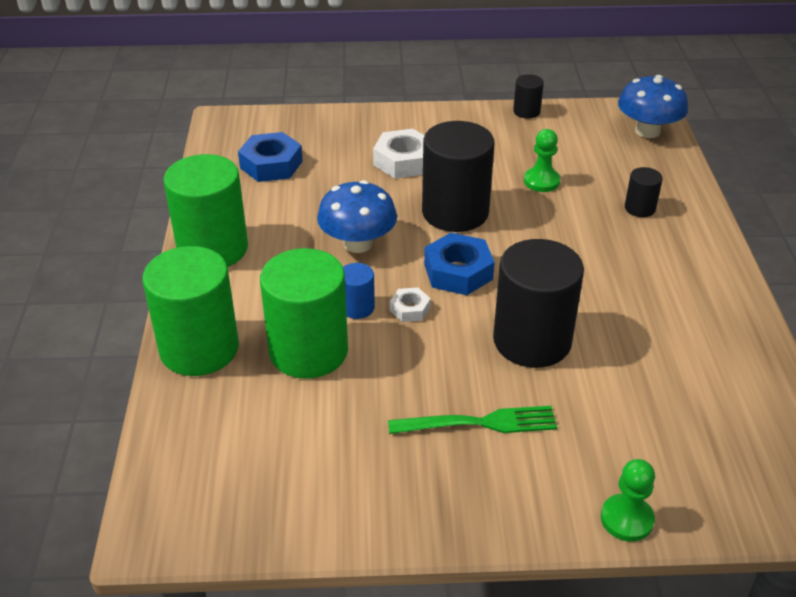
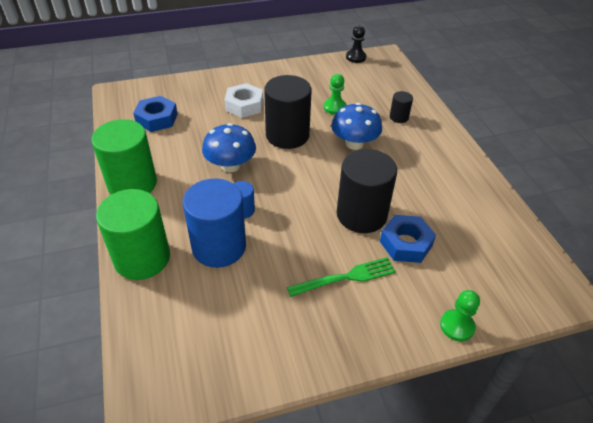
camera: 15 degrees left, 5 degrees up
green cylinder [260,248,348,379] -> blue cylinder [183,179,246,268]
white nut [390,287,431,322] -> none
blue nut [424,233,495,295] -> blue nut moved to [380,215,436,263]
black cylinder [513,74,544,119] -> none
blue mushroom [618,75,688,138] -> blue mushroom moved to [331,103,382,150]
none -> black pawn [346,25,366,63]

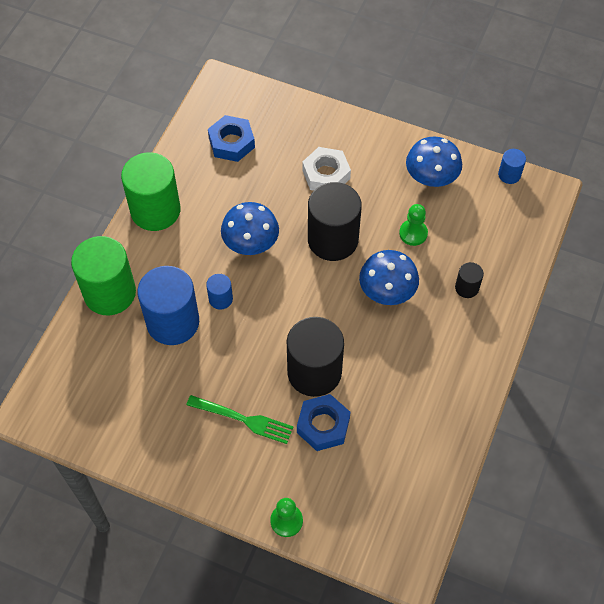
camera: 40 degrees right, 15 degrees up
black pawn [346,25,366,63] -> blue cylinder [498,149,526,184]
none -> blue mushroom [406,136,462,187]

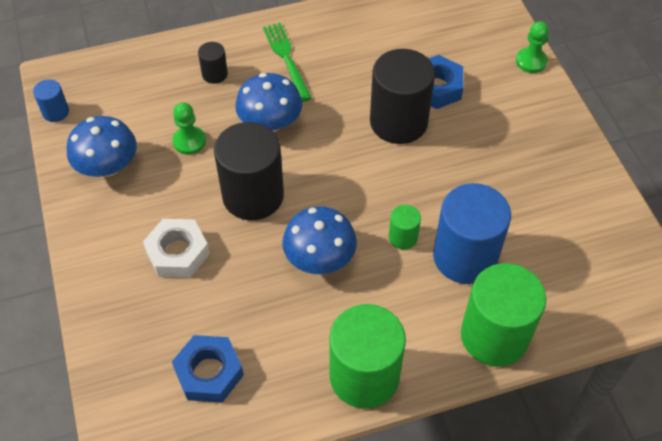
camera: 130 degrees left, 5 degrees down
green fork [186,395,294,444] -> green fork moved to [263,23,312,102]
blue cylinder [206,274,233,310] -> green cylinder [389,205,421,249]

